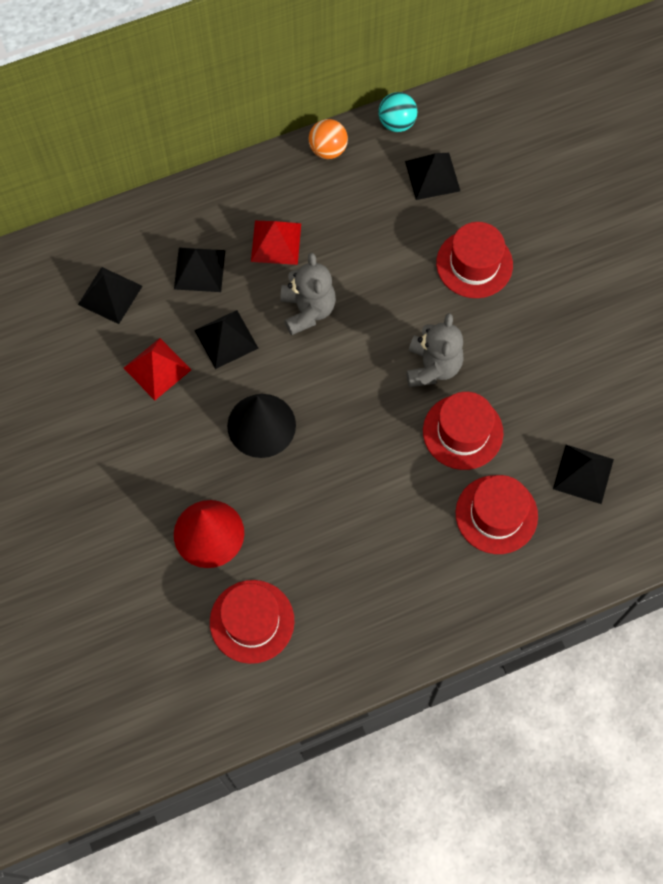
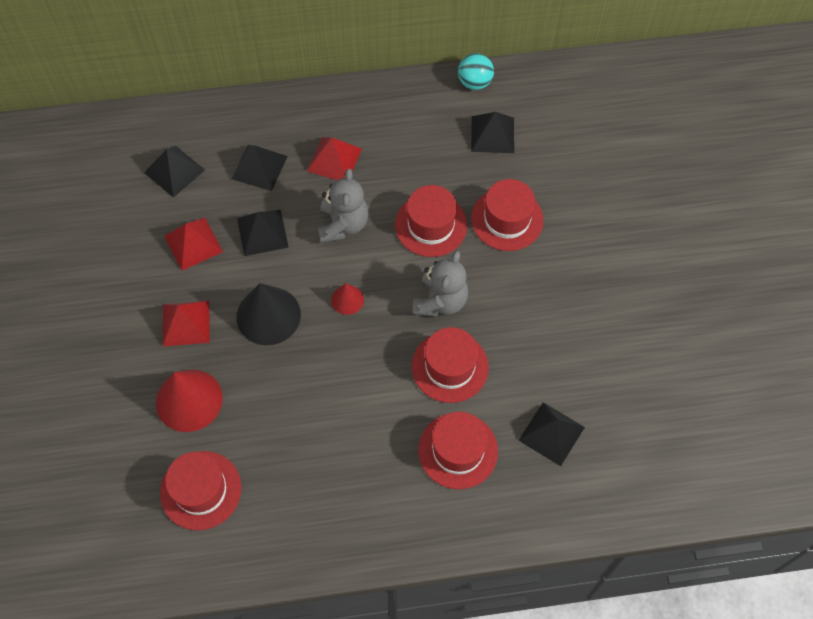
camera: 15 degrees right, 5 degrees down
orange ball [309,119,348,159] -> none
none -> red pyramid [163,301,210,346]
none -> red cone [331,283,364,315]
none -> red hat [395,185,467,257]

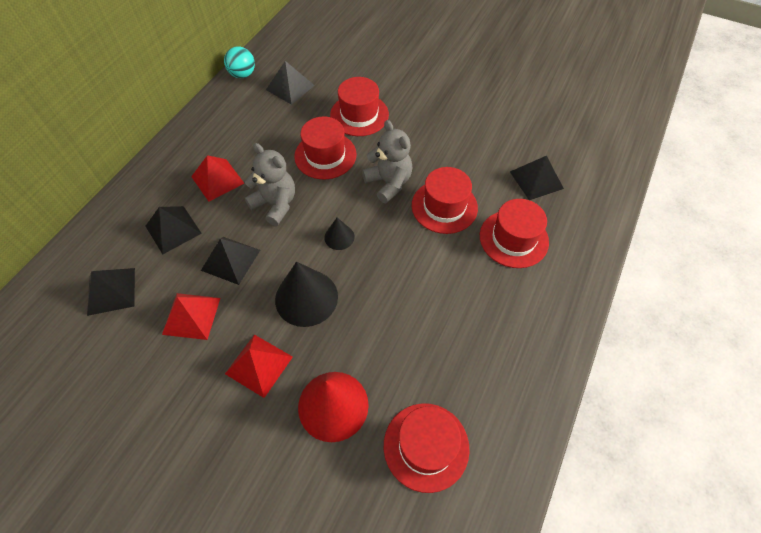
camera: 55 degrees left, 5 degrees down
red cone [331,283,364,315] -> black cone [324,218,355,250]

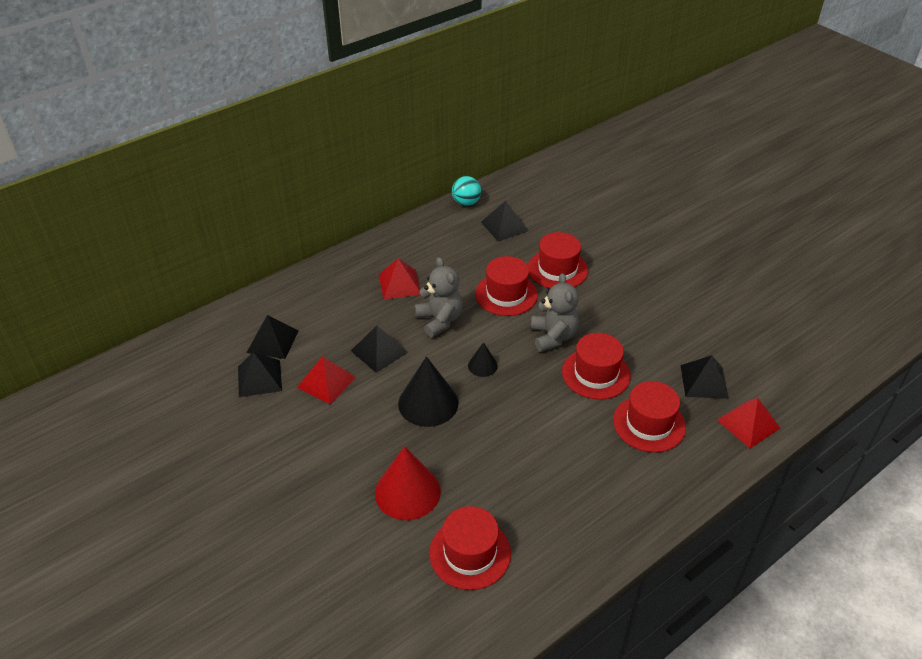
camera: 25 degrees right, 15 degrees down
black pyramid [146,206,202,254] -> black pyramid moved to [238,352,282,397]
red pyramid [225,335,293,398] -> red pyramid moved to [717,398,780,449]

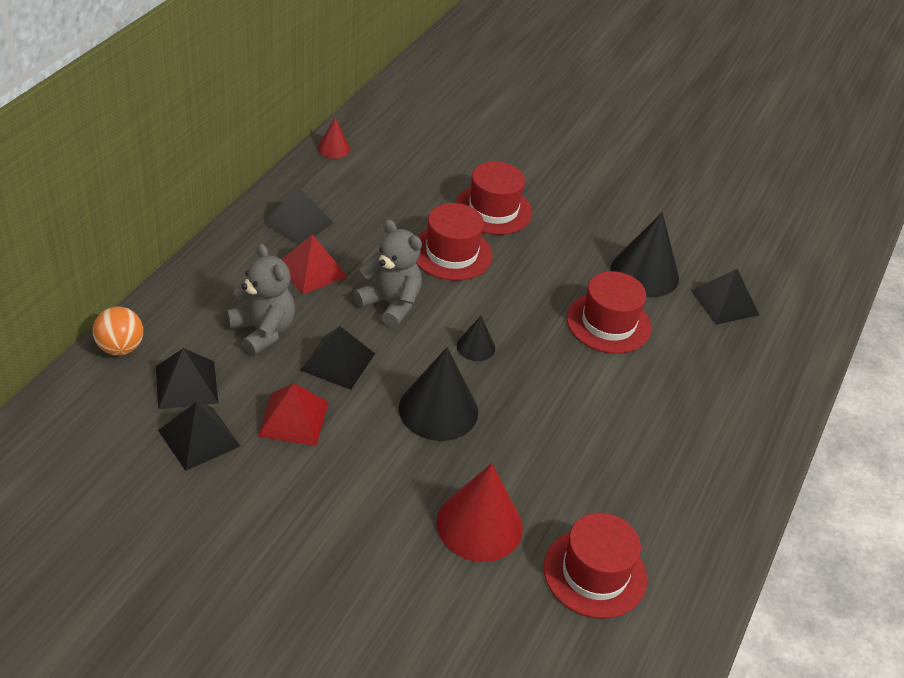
camera: 30 degrees left, 0 degrees up
turquoise ball [452,176,481,206] -> red cone [317,118,351,159]
black pyramid [481,201,528,241] -> black pyramid moved to [263,188,334,245]
grey teddy bear [531,273,579,352] -> grey teddy bear moved to [227,244,295,356]
red hat [613,381,686,453] -> none
red pyramid [717,398,780,449] -> none
none -> orange ball [93,307,143,356]
none -> black cone [610,212,679,297]

